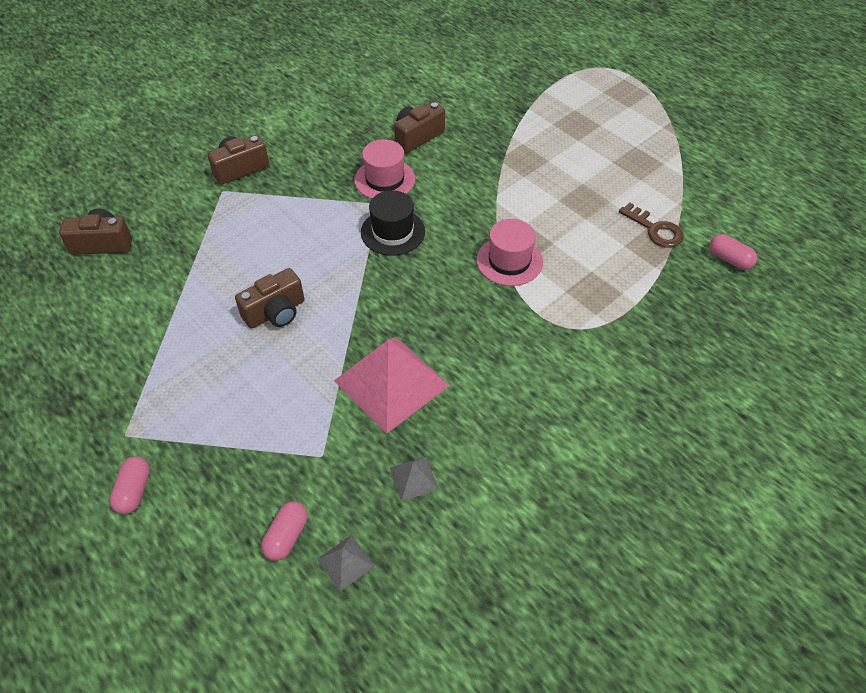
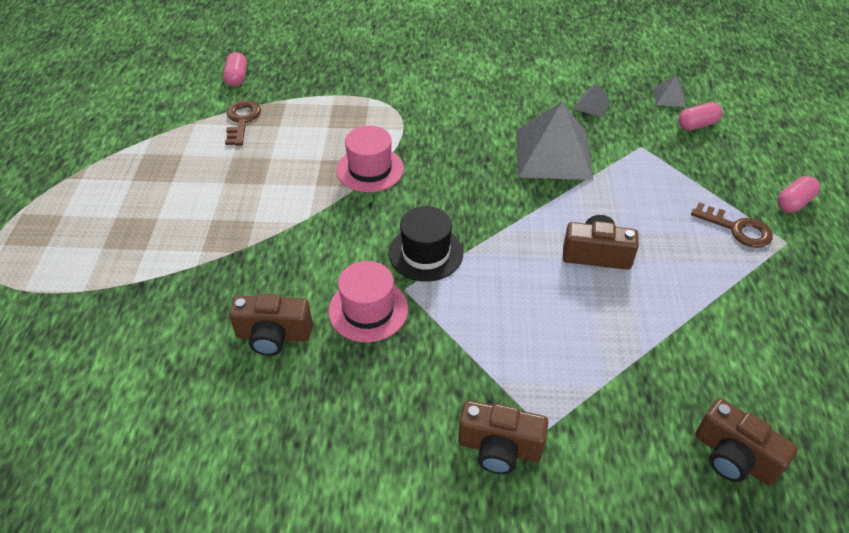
camera: 135 degrees left, 5 degrees down
pink pyramid [334,337,450,433] -> grey pyramid [516,101,593,180]
none -> brown key [691,202,773,248]

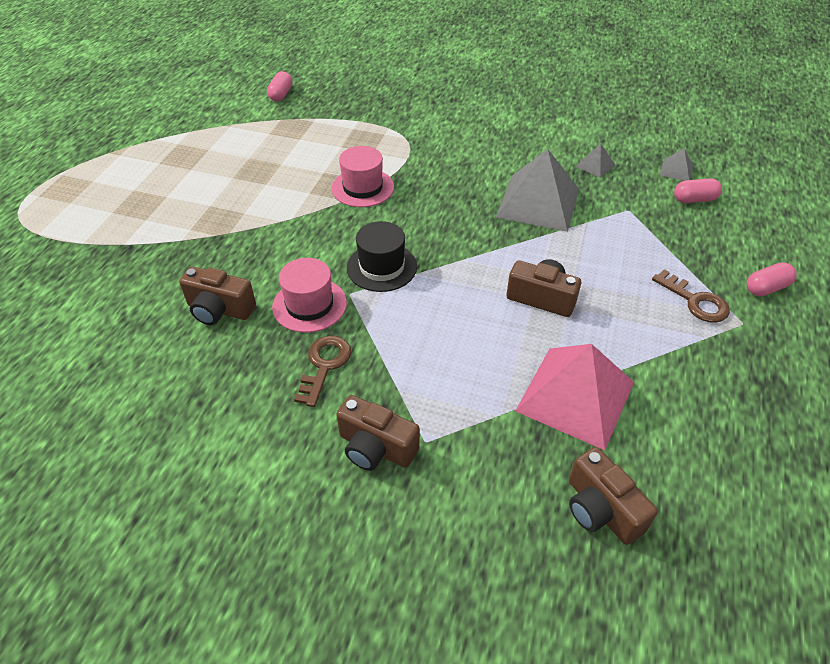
camera: 15 degrees right, 0 degrees up
brown key [225,100,261,146] -> brown key moved to [294,336,351,407]
none -> pink pyramid [515,344,634,450]

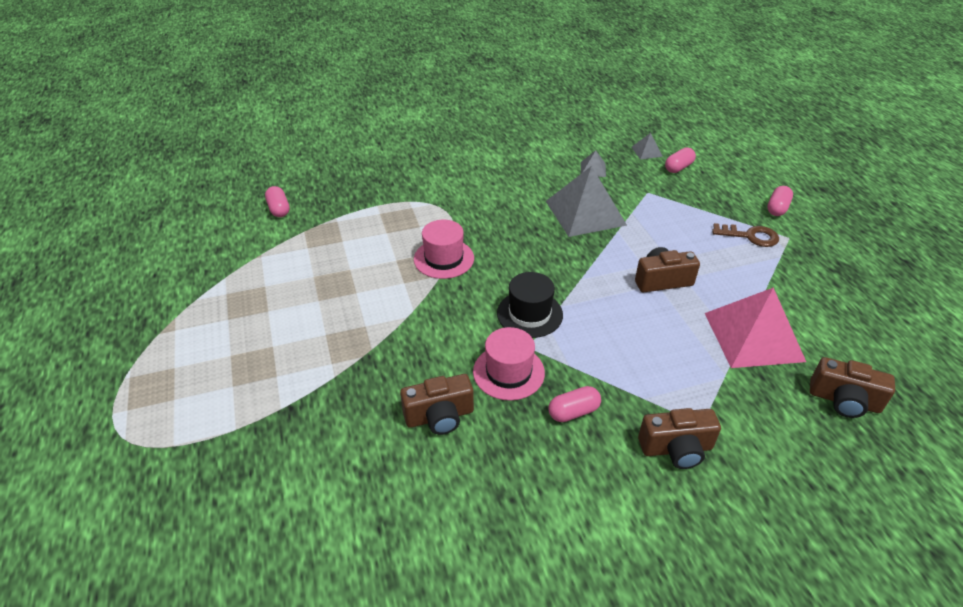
camera: 35 degrees left, 5 degrees down
brown key [294,336,351,407] -> pink capsule [549,386,601,422]

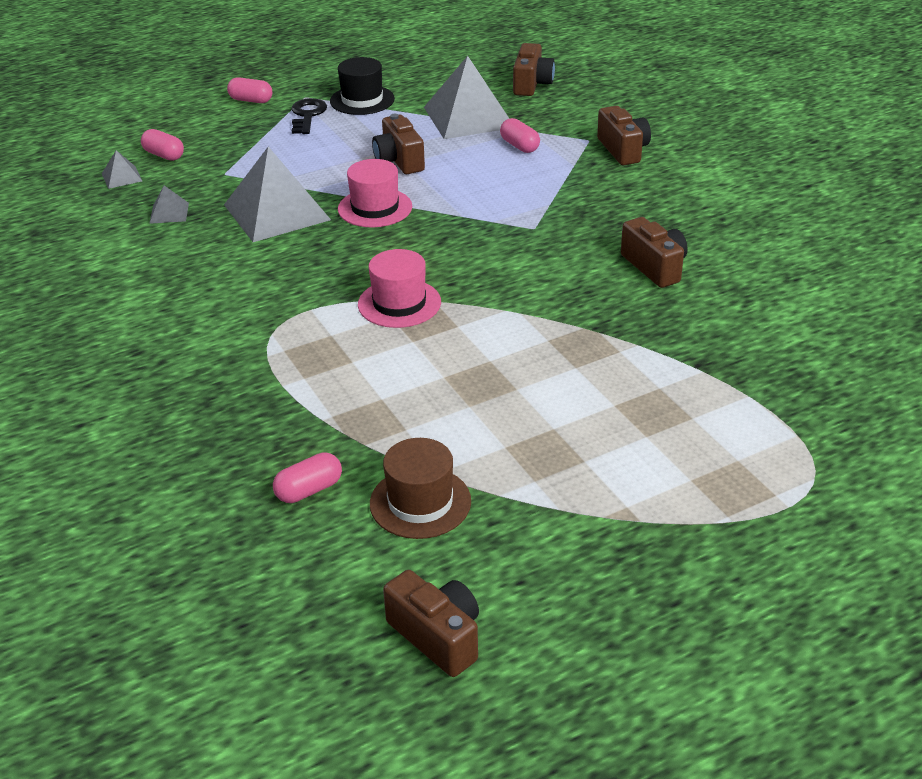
camera: 100 degrees left, 5 degrees down
pink hat [473,327,545,401] -> pink hat moved to [338,159,412,227]
black hat [497,272,563,338] -> black hat moved to [330,57,395,115]
pink capsule [549,386,601,422] -> pink capsule moved to [500,118,540,153]
pink pyramid [705,287,806,368] -> grey pyramid [424,56,510,139]
brown key [712,223,779,247] -> black key [291,98,327,134]
none -> brown hat [370,438,471,539]
none -> brown camera [383,570,479,677]

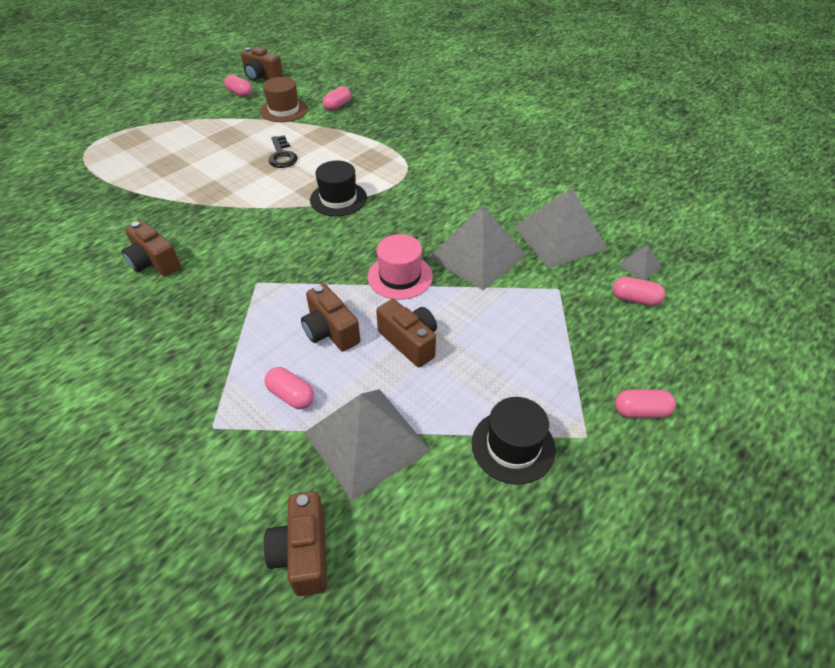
camera: 160 degrees right, 10 degrees up
grey pyramid [149,185,189,224] -> grey pyramid [514,188,608,268], size x2.29
black key [291,98,327,134] -> black key moved to [268,135,298,168]
pink hat [358,249,441,328] -> black hat [310,161,367,216]
brown camera [597,106,651,165] -> brown camera moved to [301,284,360,352]
none -> pink capsule [224,75,253,97]

